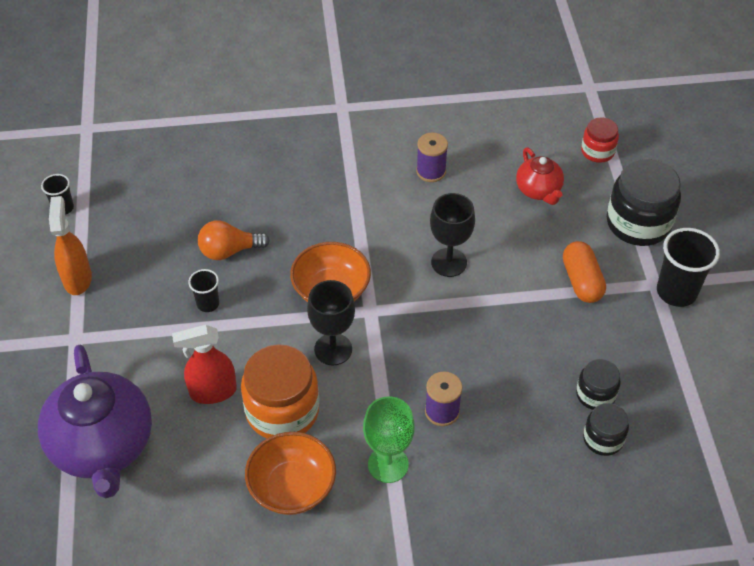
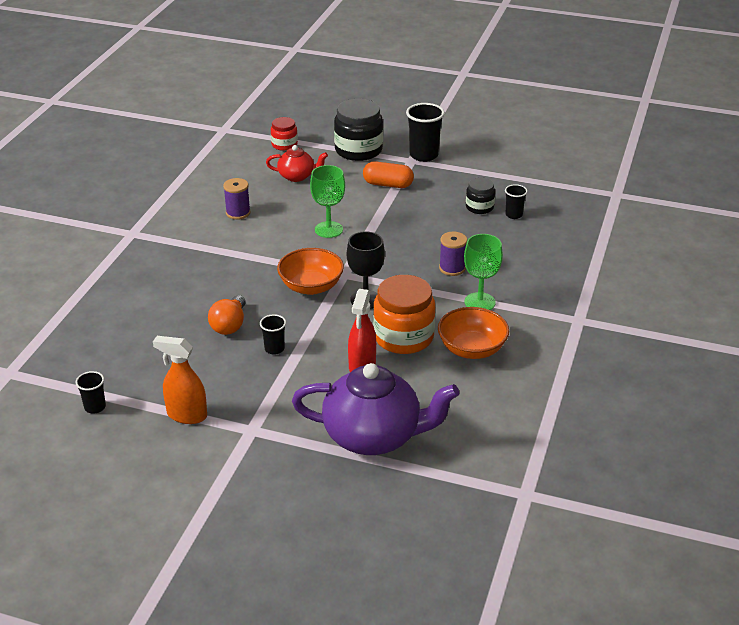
camera: 65 degrees left, 15 degrees down
black goblet [430,193,475,277] -> green goblet [310,165,345,238]
black jar [583,403,629,456] -> black cup [505,184,528,219]

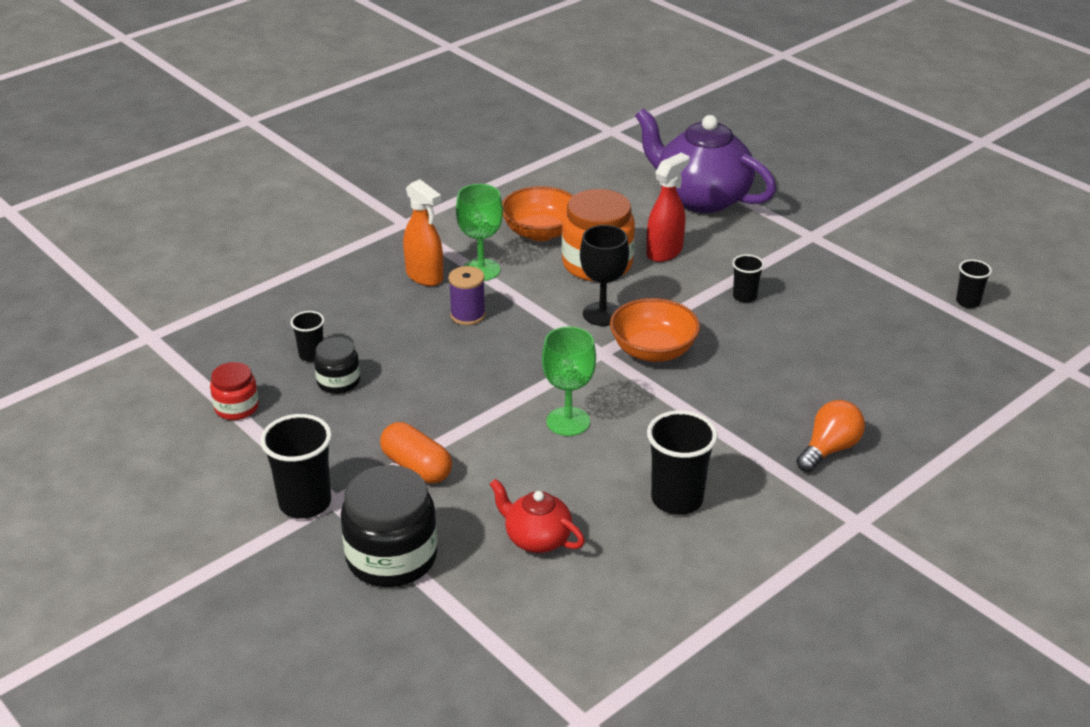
camera: 150 degrees left, 0 degrees up
orange spray bottle [153,336,207,424] -> orange spray bottle moved to [403,179,443,286]
orange light bulb [208,295,246,335] -> orange light bulb moved to [796,400,865,472]
purple spool [223,178,251,220] -> black cup [647,410,718,515]
red jar [271,117,298,151] -> red jar moved to [210,362,259,420]

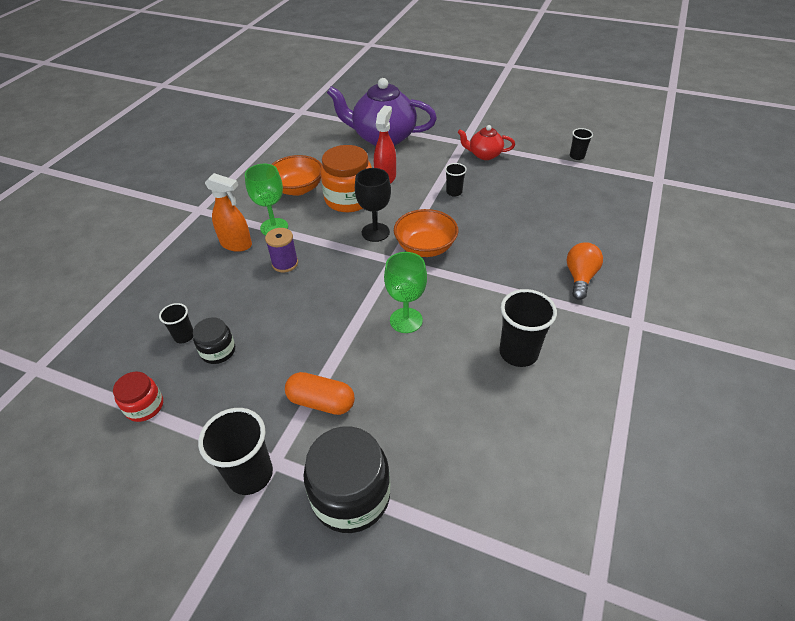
camera: 25 degrees left, 10 degrees up
red teapot [490,479,585,553] -> red teapot moved to [458,125,515,160]

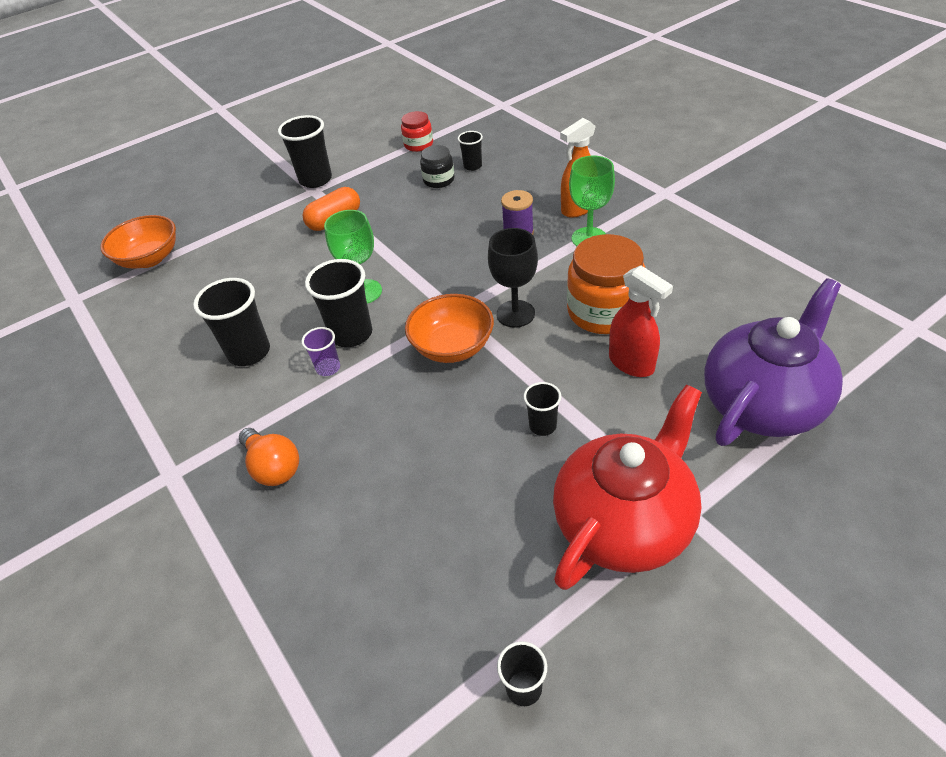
camera: 125 degrees right, 0 degrees up
orange bowl [271,155,322,196] -> orange bowl moved to [100,215,176,269]
black jar [303,426,390,533] -> none
red teapot [458,125,515,160] -> red teapot [553,384,702,590], size x1.96
none -> purple cup [301,327,340,376]
none -> black cup [305,259,372,347]

